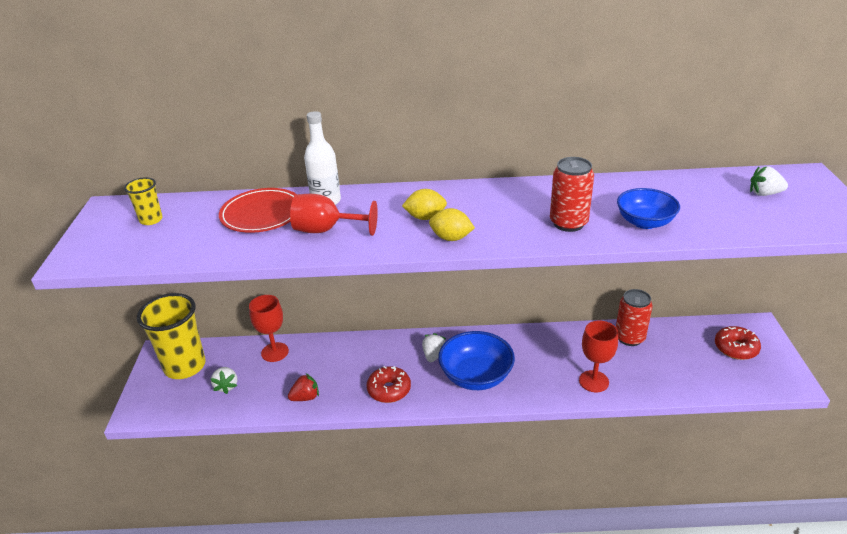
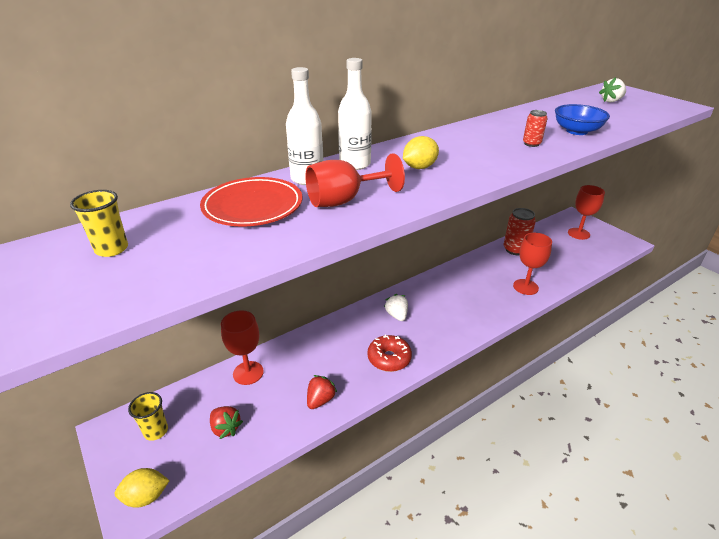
camera: 35 degrees left, 0 degrees up
yellow cup [137,293,206,379] -> yellow cup [128,392,168,441], size x0.47
white strawberry [211,367,237,394] -> red strawberry [210,406,243,439]
yellow lemon [429,208,475,241] -> yellow lemon moved to [115,468,170,508]
blue bowl [438,331,515,390] -> none
red can [550,157,594,232] -> red can [523,110,548,147], size x0.53
red donut [715,326,761,360] -> red goblet [568,185,605,240]
none -> white bottle [338,58,372,170]

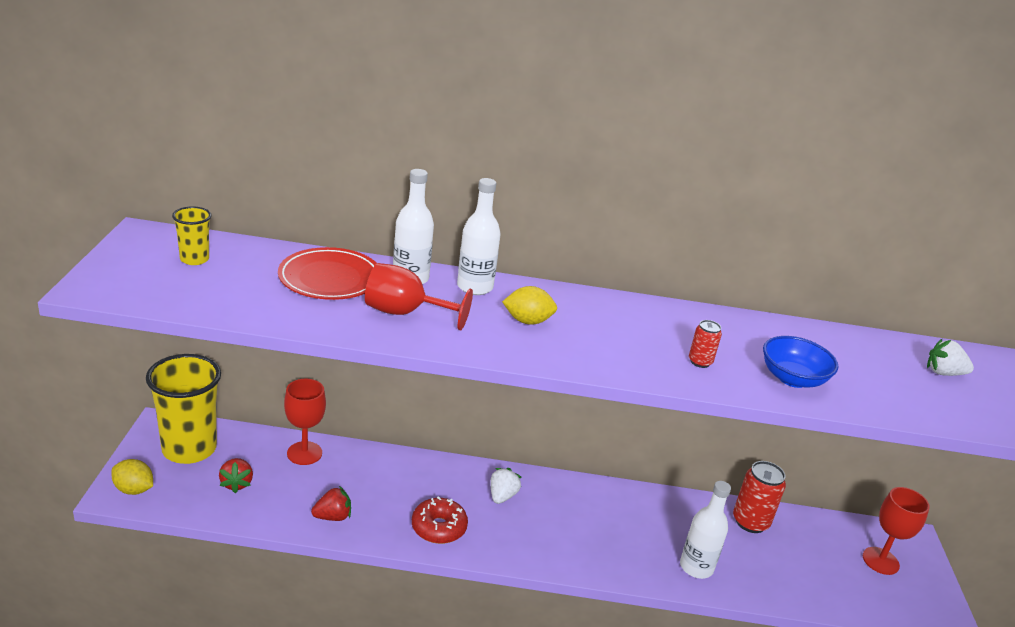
camera: 35 degrees right, 5 degrees down
yellow cup [128,392,168,441] -> yellow cup [146,354,221,464], size x2.14
red goblet [513,233,552,295] -> white bottle [680,481,731,579]

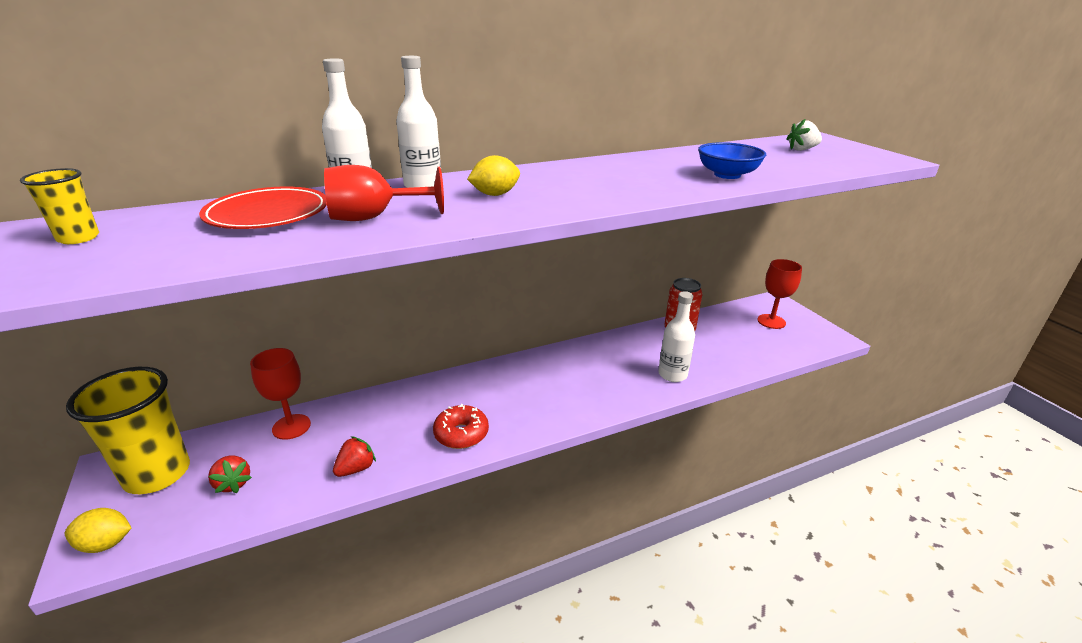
camera: 25 degrees left, 0 degrees up
white strawberry [490,468,522,504] -> none
red can [689,320,722,368] -> none

